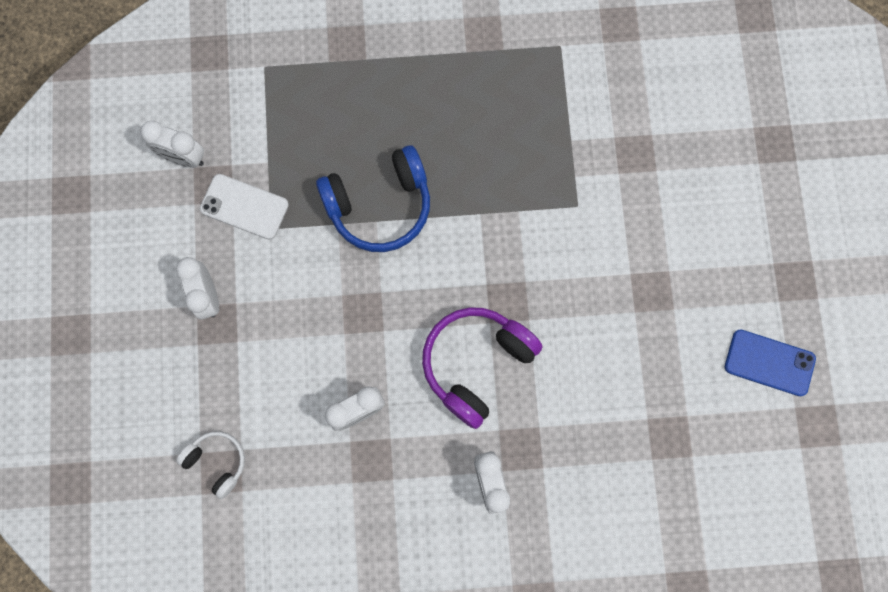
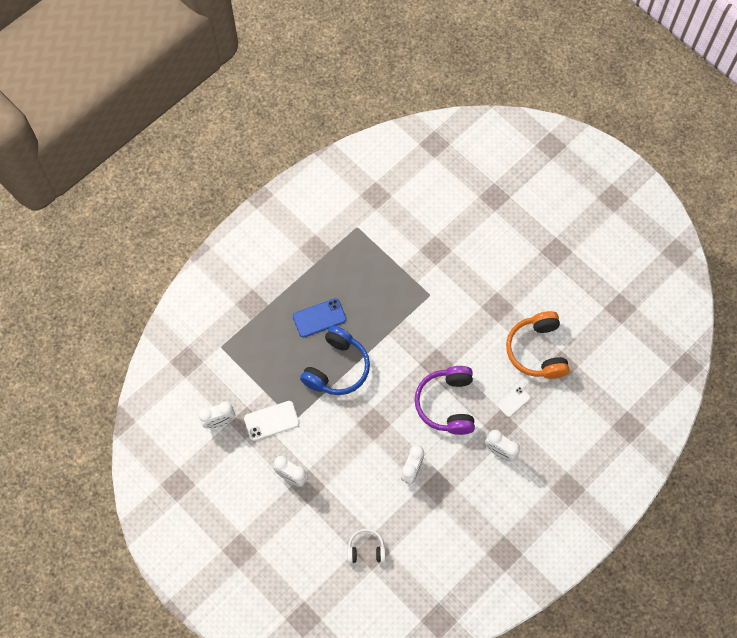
camera: 40 degrees left, 10 degrees down
blue phone [725,329,816,396] -> blue phone moved to [293,298,347,338]
none -> white phone [498,386,531,417]
none -> orange headphones [506,311,570,379]

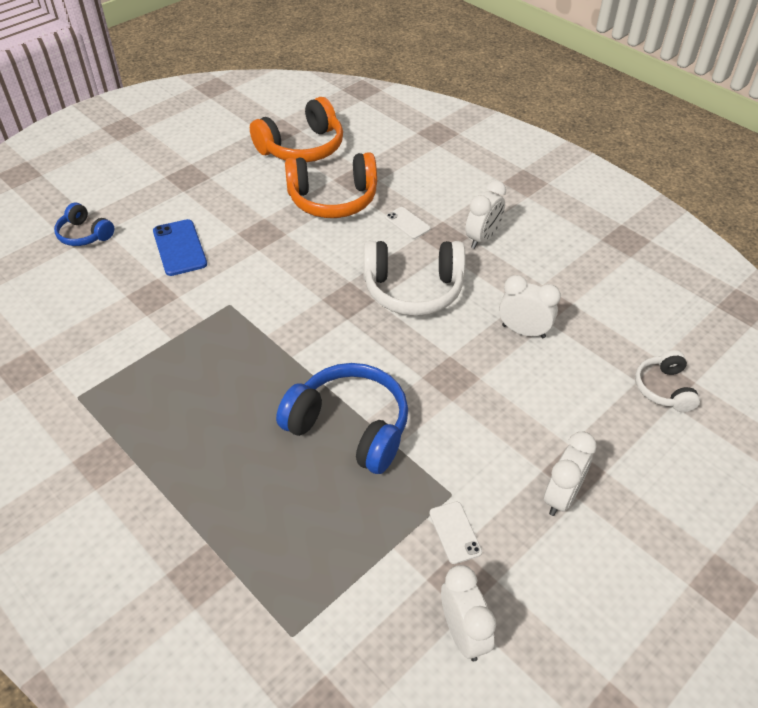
camera: 90 degrees left, 20 degrees down
white phone [244,401,299,441] -> white phone [429,502,482,564], size x0.62
blue phone [293,298,347,338] -> blue phone moved to [153,219,207,276]
purple headphones [414,366,475,435] -> white headphones [363,241,466,316]
none -> blue headphones [54,203,114,246]
none -> orange headphones [250,97,343,162]

